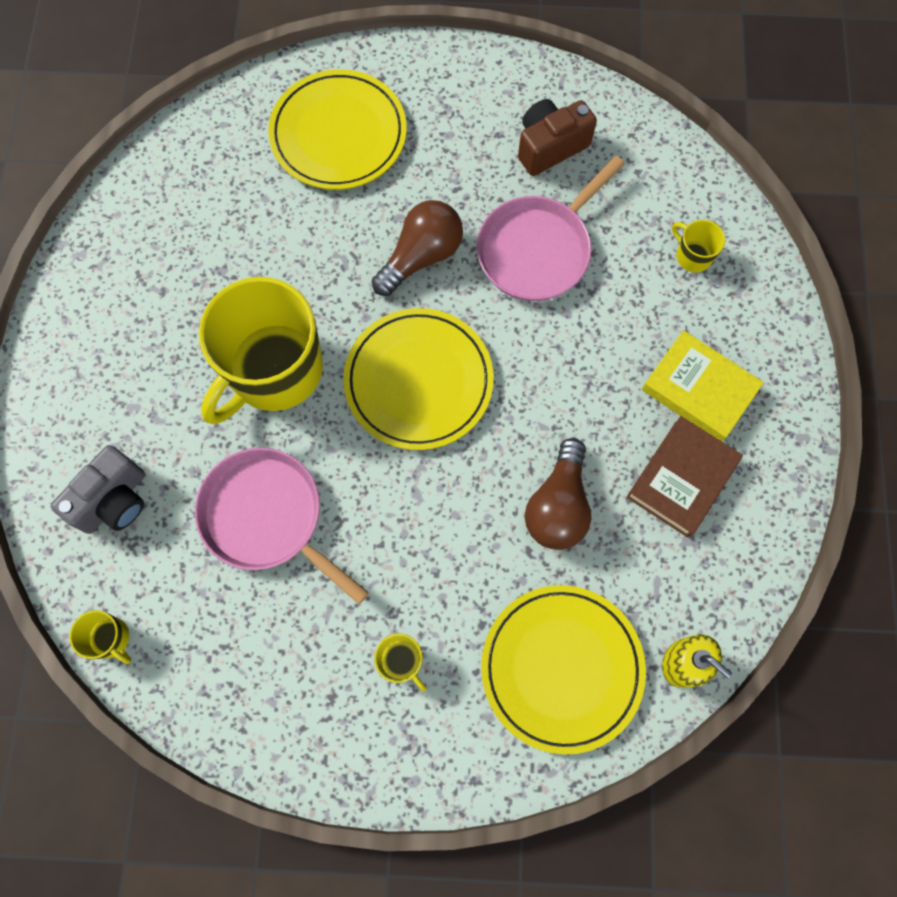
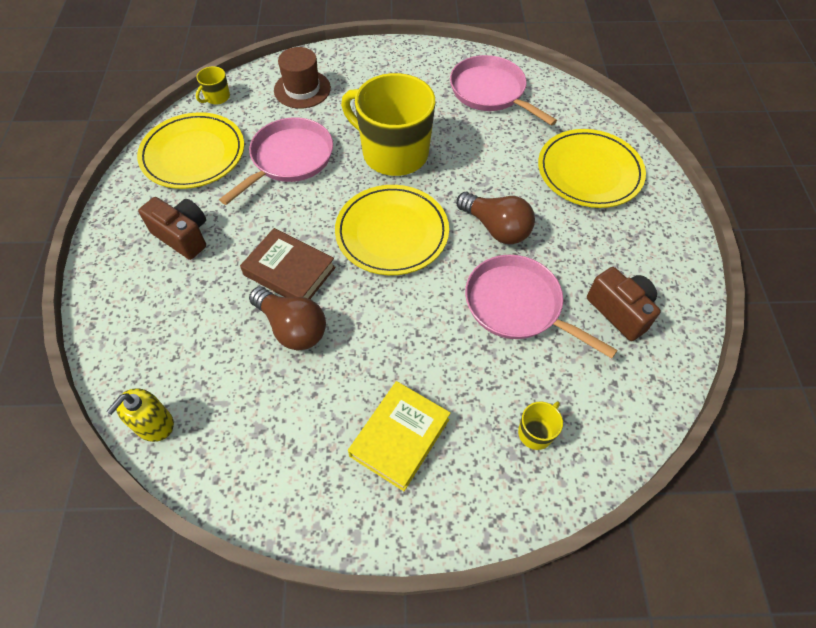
camera: 85 degrees right, 15 degrees down
grey camera [51,445,145,534] -> brown hat [274,47,331,109]
yellow mug [374,633,427,692] -> brown camera [138,197,206,260]
yellow plate [481,585,646,755] -> yellow plate moved to [137,112,244,189]
brown light bulb [525,438,591,550] -> brown light bulb turned 150 degrees counterclockwise [249,287,326,351]
brown book [626,416,743,538] -> brown book moved to [240,228,336,299]
none -> pink pan [450,55,557,126]

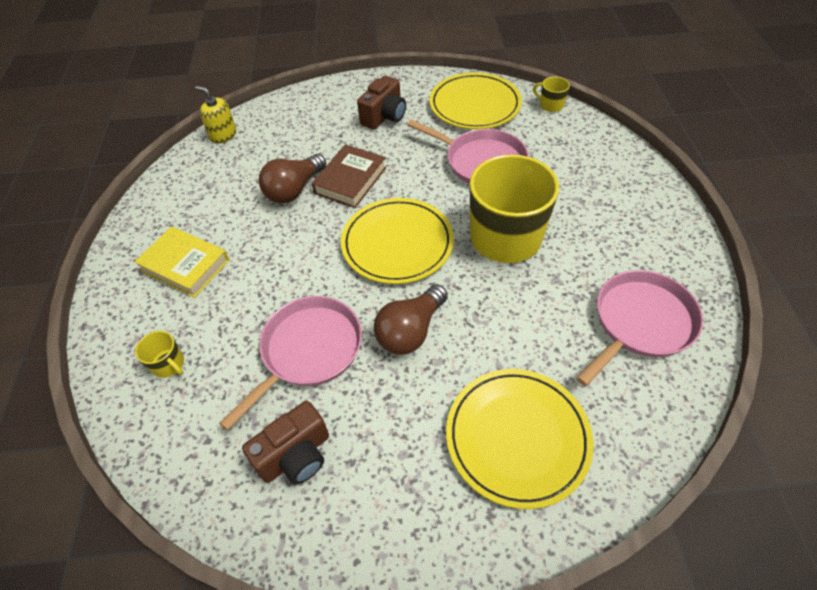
camera: 90 degrees right, 5 degrees down
brown hat [274,47,331,109] -> none

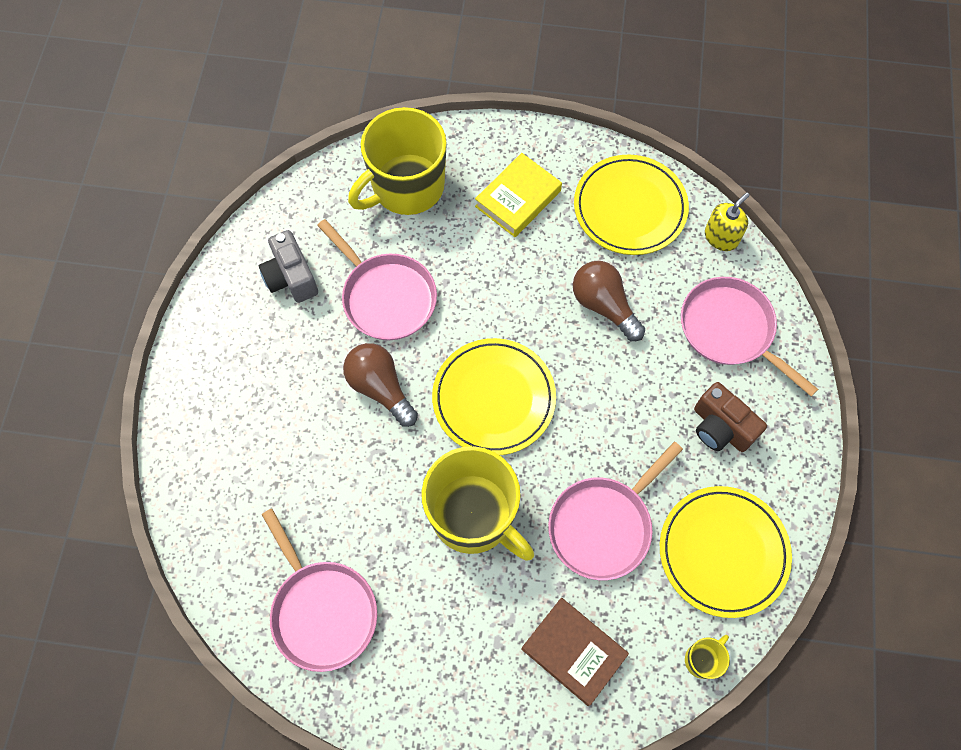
camera: 100 degrees right, 15 degrees up
yellow mug [135,331,184,378] -> yellow mug [348,107,447,215], size x2.49
brown camera [242,401,329,485] -> grey camera [259,230,318,303]
brown book [312,144,387,208] -> brown book moved to [521,598,629,706]
yellow plate [446,369,594,509] -> yellow plate moved to [574,155,689,255]
none -> pink pan [681,277,818,397]

